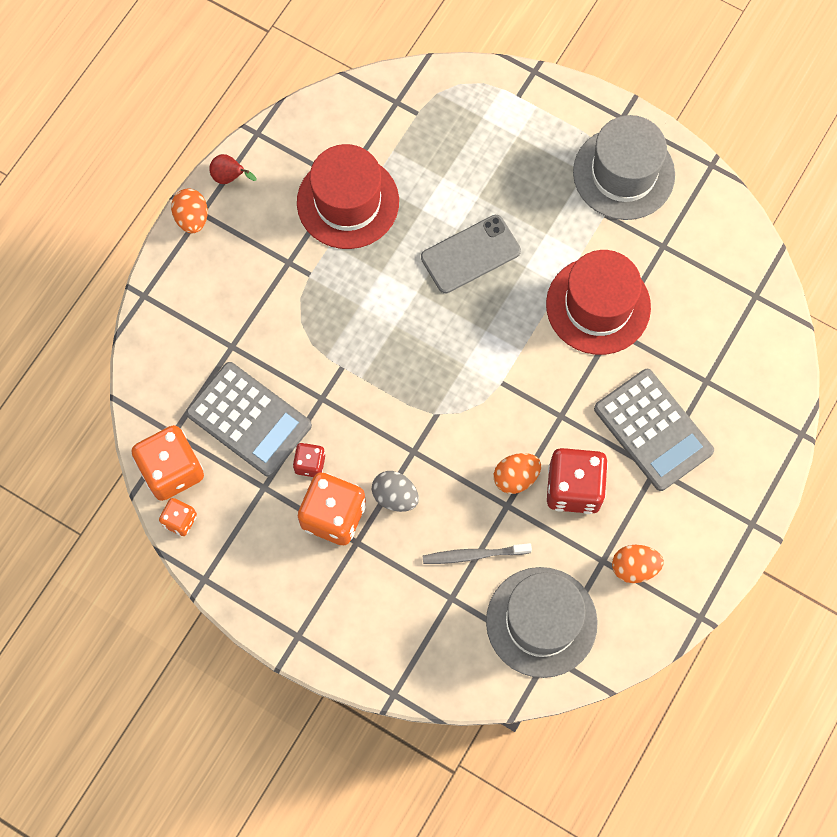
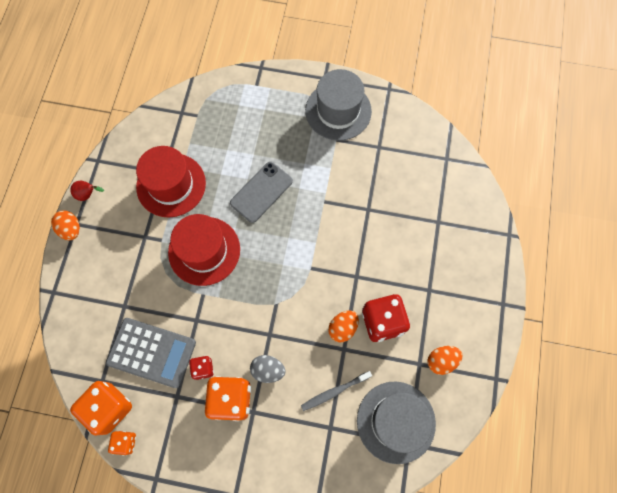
camera: 20 degrees left, 0 degrees up
red hat [546,250,651,355] -> red hat moved to [168,214,240,286]
grey calculator [594,369,714,491] -> none

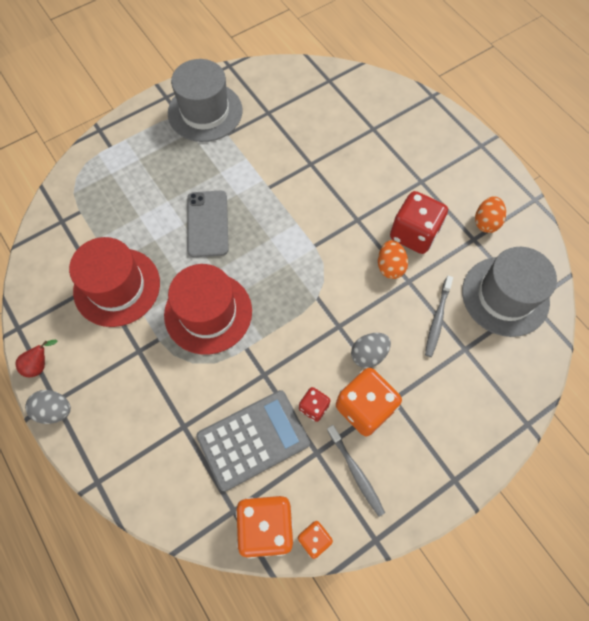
camera: 45 degrees left, 5 degrees down
orange egg [51,211,80,240] -> grey egg [25,390,71,424]
none -> grey toothbrush [327,425,385,517]

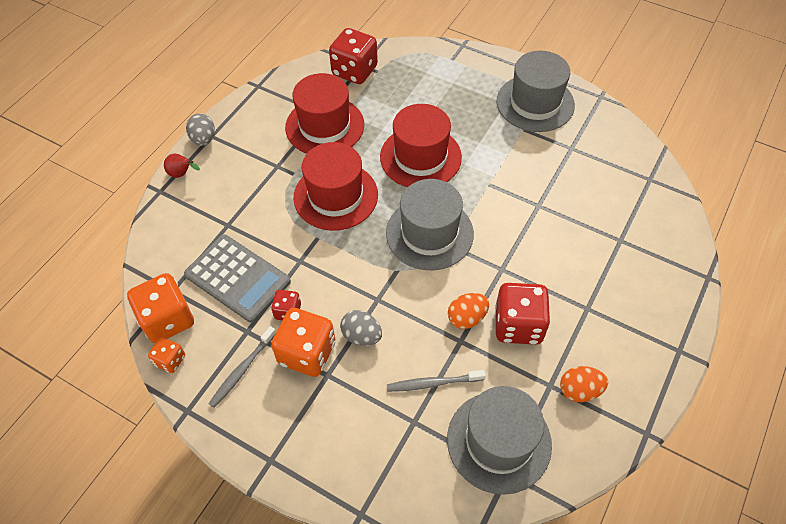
camera: 65 degrees right, 10 degrees down
red pear [16,340,58,377] -> red pear moved to [164,154,200,178]
grey phone [187,191,229,257] -> red hat [380,104,462,187]
none -> red dice [329,28,378,84]
none -> grey hat [386,179,474,270]

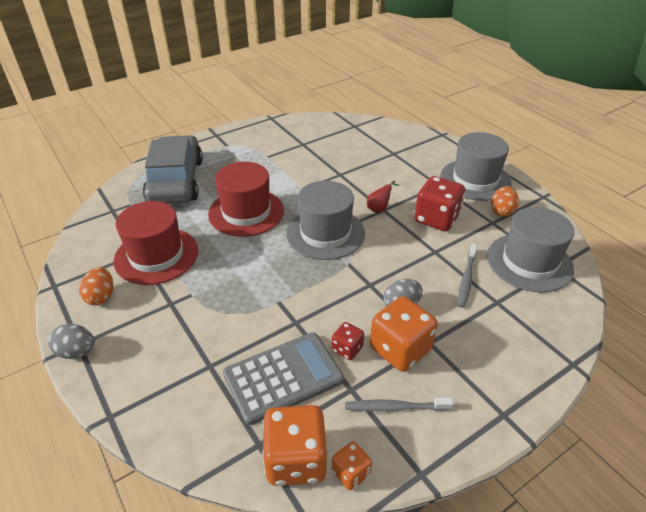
camera: 65 degrees left, 15 degrees down
red pear [164,154,200,178] -> red pear moved to [367,181,399,213]
grey toothbrush [208,326,276,408] -> grey toothbrush turned 120 degrees clockwise [345,398,454,411]
red hat [293,142,378,231] -> none
red dice [329,28,378,84] -> none
orange egg [448,293,489,329] -> orange egg moved to [79,267,113,305]
grey hat [497,51,575,132] -> grey hat moved to [440,132,512,201]
none -> grey car [143,135,203,204]

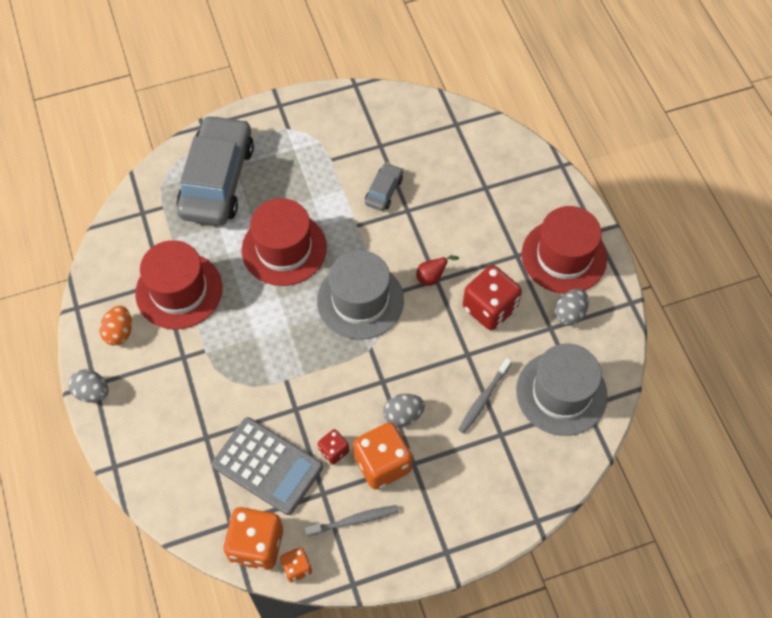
camera: 15 degrees right, 20 degrees up
grey calculator [223,332,344,425] -> grey calculator turned 45 degrees clockwise [212,417,323,515]
grey toothbrush [345,398,454,411] -> grey toothbrush turned 150 degrees clockwise [305,505,399,536]
grey hat [440,132,512,201] -> red hat [522,206,607,294]
orange egg [491,186,519,216] -> grey egg [555,289,589,326]
none -> grey car [365,163,403,211]

